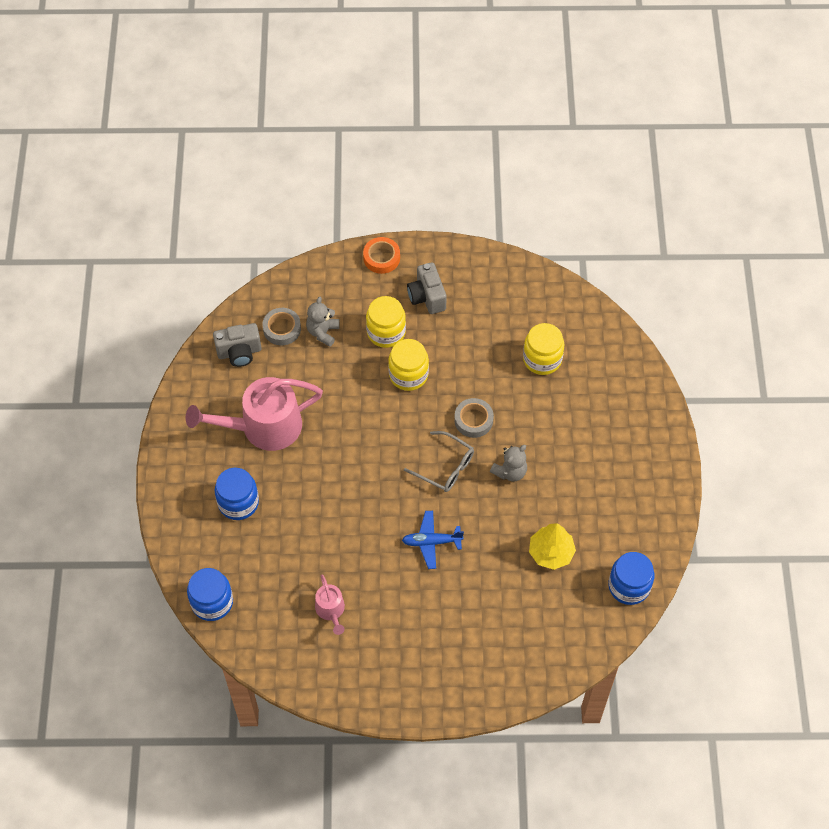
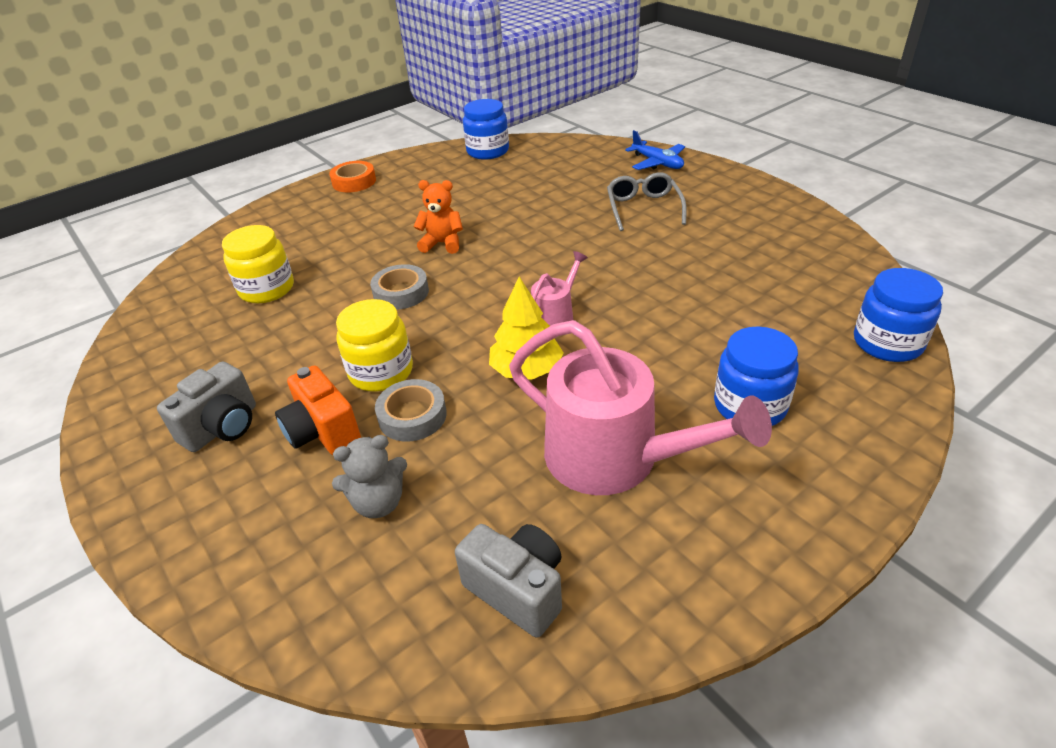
camera: 125 degrees left, 20 degrees down
grey tape [262,308,301,346] -> grey tape moved to [375,379,447,442]
pink watering can [315,574,345,635] -> pink watering can moved to [531,251,588,326]
orange tape [363,237,400,274] -> orange tape moved to [329,161,376,192]
yellow jar [366,296,406,348] -> orange camera [275,365,361,455]
blue plane [402,511,464,569] -> blue plane moved to [625,130,685,170]
grey glasses [404,431,474,492] -> grey glasses moved to [607,172,687,231]
grey teddy bear [490,445,527,482] -> orange teddy bear [413,180,463,254]
yellow tree [529,523,576,570] -> yellow tree moved to [489,277,564,380]

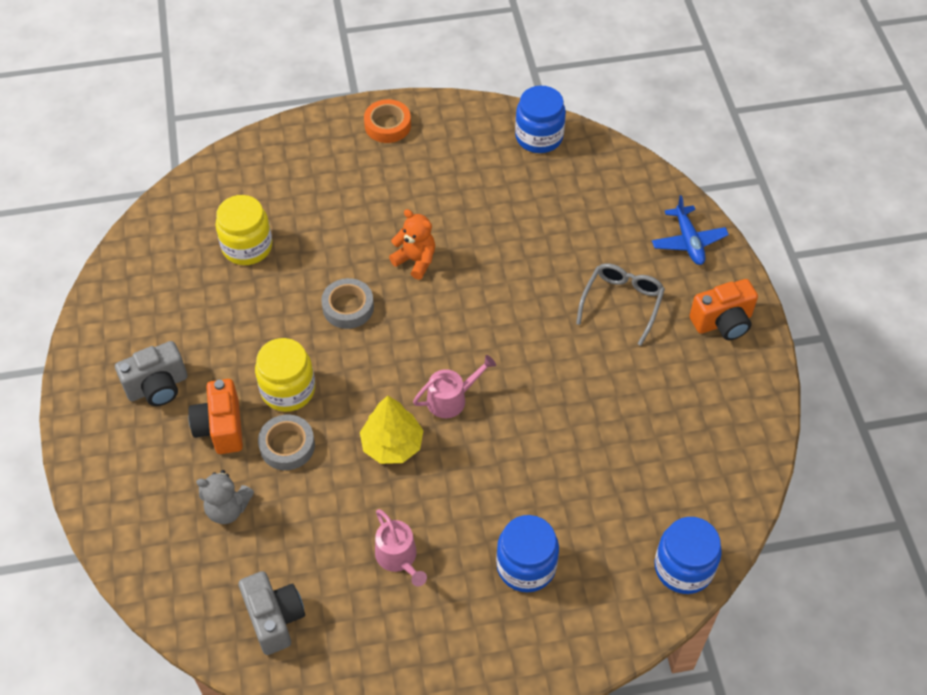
camera: 25 degrees right, 15 degrees up
pink watering can [509,320,772,495] -> pink watering can [375,509,427,587], size x0.48
none -> orange camera [689,279,758,340]

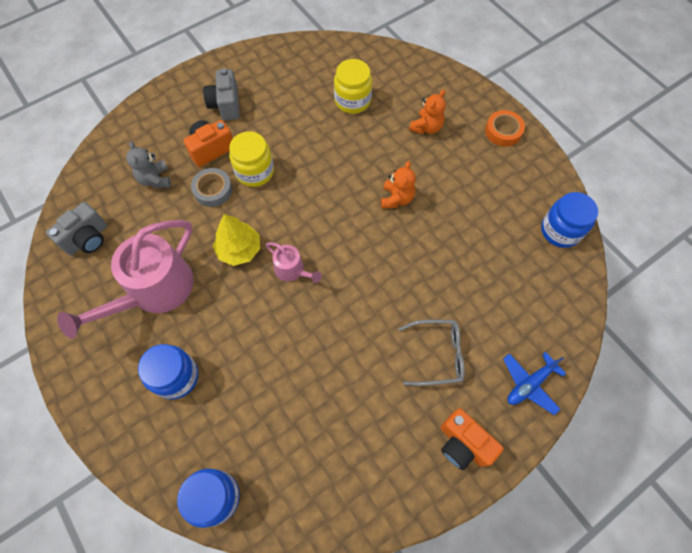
camera: 65 degrees right, 10 degrees up
grey camera [115,341,187,406] -> grey camera turned 45 degrees clockwise [203,68,240,120]
grey tape [321,278,374,329] -> none
pink watering can [375,509,427,587] -> pink watering can [57,220,193,338], size x2.09
none -> orange teddy bear [409,90,446,134]

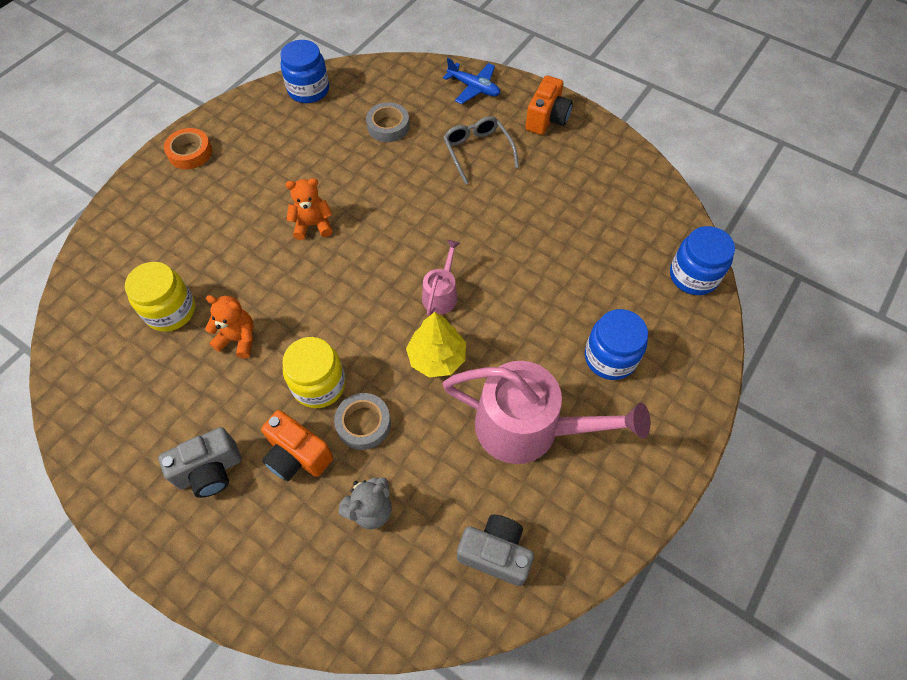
camera: 110 degrees left, 5 degrees down
orange teddy bear [409,90,446,134] -> orange teddy bear moved to [205,295,254,358]
none -> grey tape [366,102,409,142]

